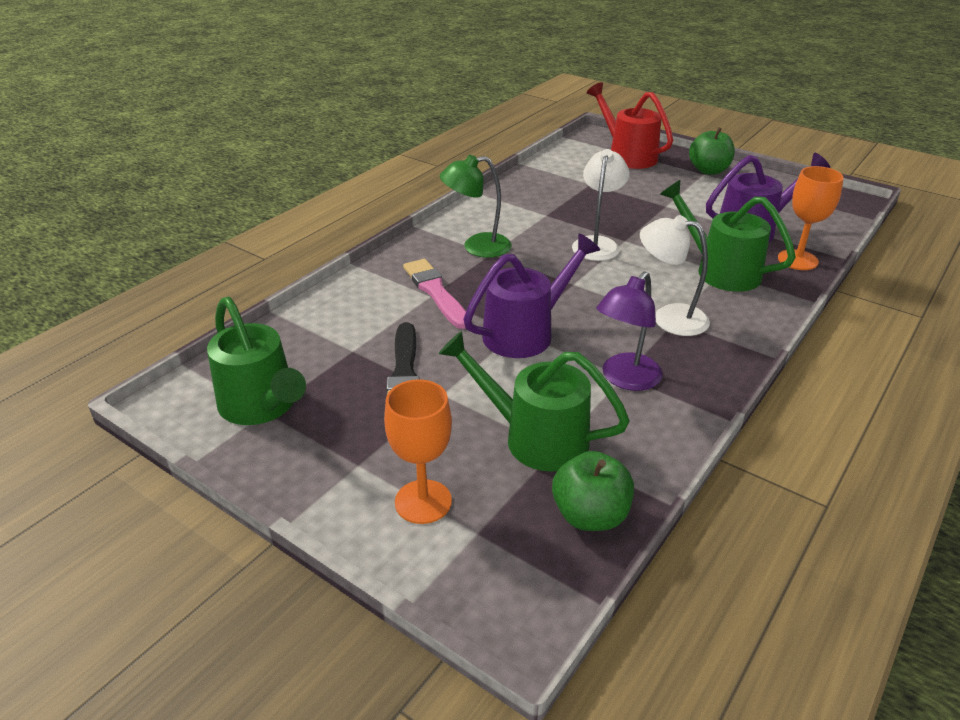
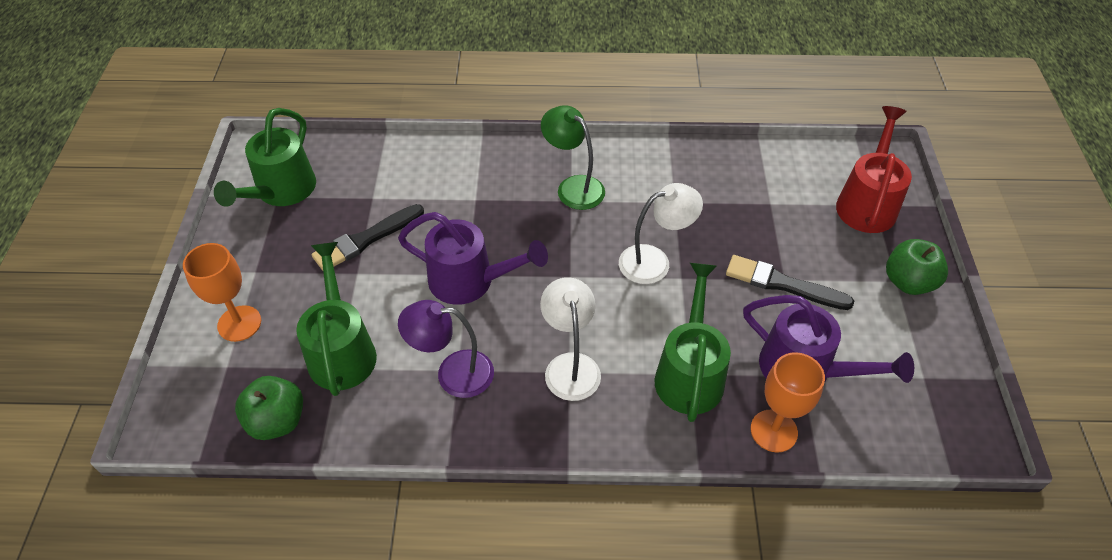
camera: 55 degrees right, 15 degrees up
pink brush [403,259,466,329] -> none
none -> black brush [726,255,854,310]

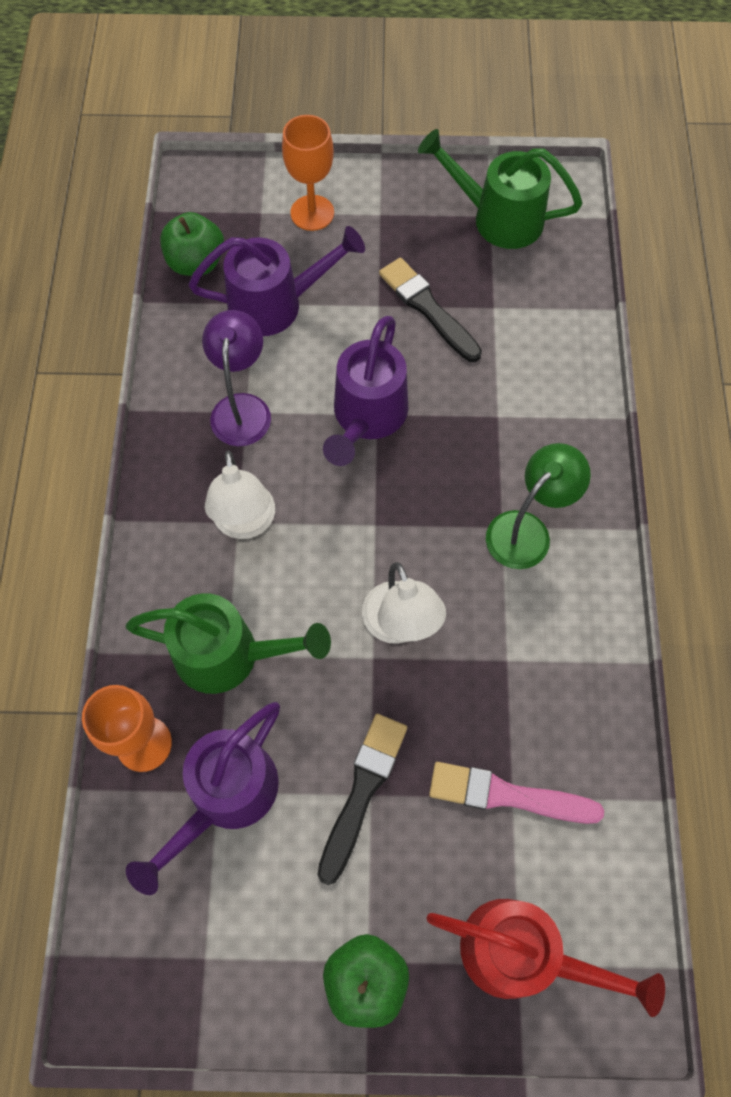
camera: 90 degrees right, 15 degrees up
green watering can [296,242,377,396] -> purple watering can [189,226,365,336]
white lamp [540,277,601,401] -> white lamp turned 90 degrees clockwise [204,451,275,539]
none -> pink brush [429,762,604,824]

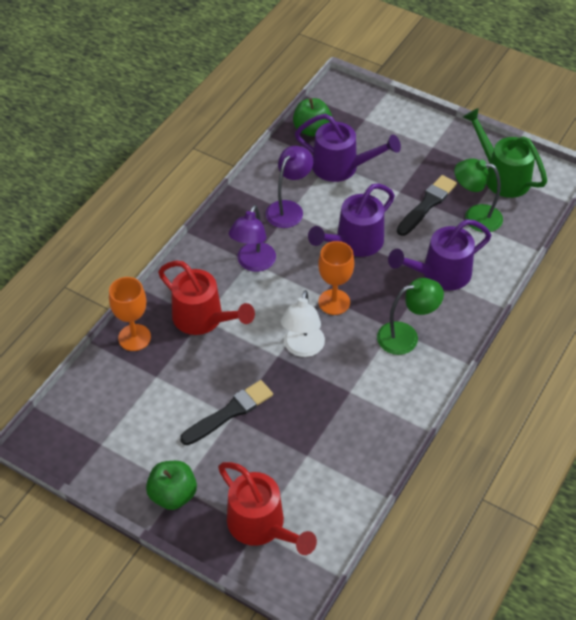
camera: 30 degrees right, 15 degrees down
green watering can [125,593,331,694] -> red watering can [158,261,255,335]
purple watering can [126,702,280,895] -> purple watering can moved to [388,219,491,290]
white lamp [204,451,275,539] -> purple lamp [229,205,276,272]
orange goblet [282,115,334,231] -> orange goblet moved to [318,241,354,315]
black brush [379,258,482,362] -> black brush turned 45 degrees clockwise [397,175,457,236]
pink brush [429,762,604,824] -> none
none -> green lamp [454,158,503,232]

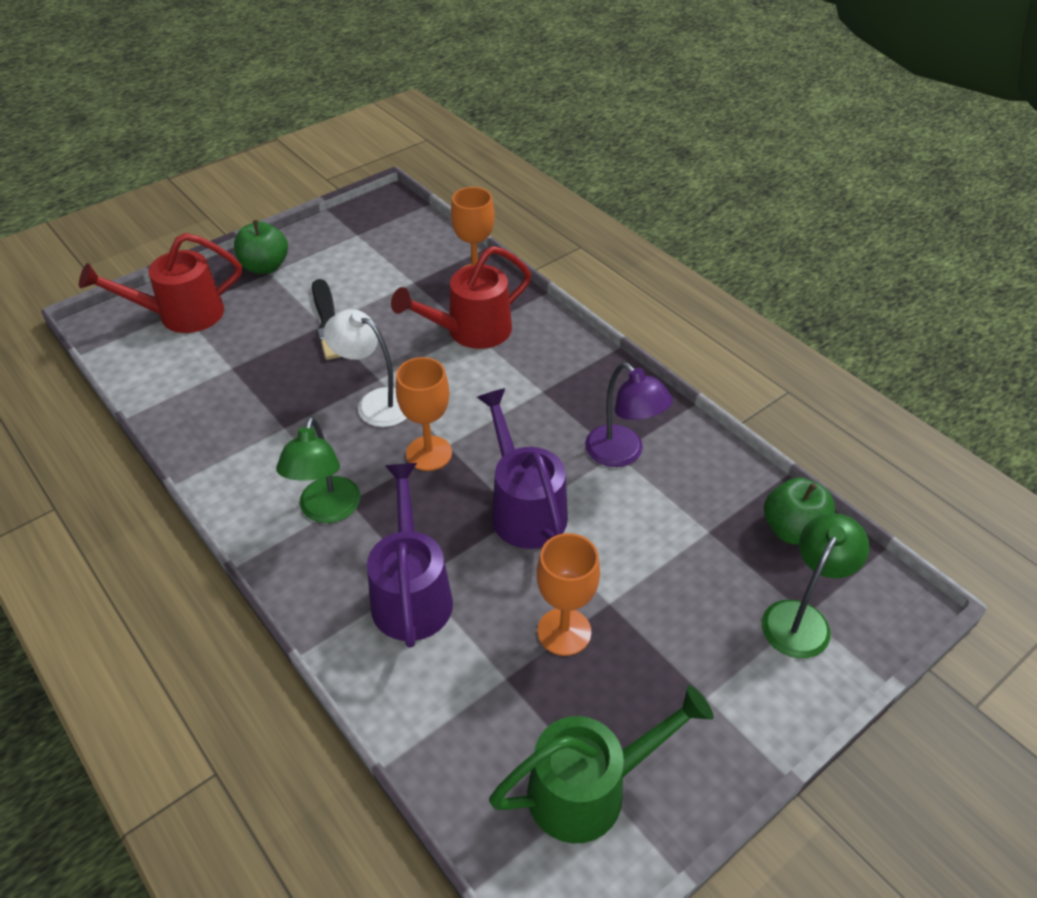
camera: 110 degrees right, 5 degrees down
purple lamp [229,205,276,272] -> none
purple watering can [295,114,401,182] -> none
black brush [397,175,457,236] -> orange goblet [537,533,600,656]
green lamp [454,158,503,232] -> green lamp moved to [762,513,870,659]

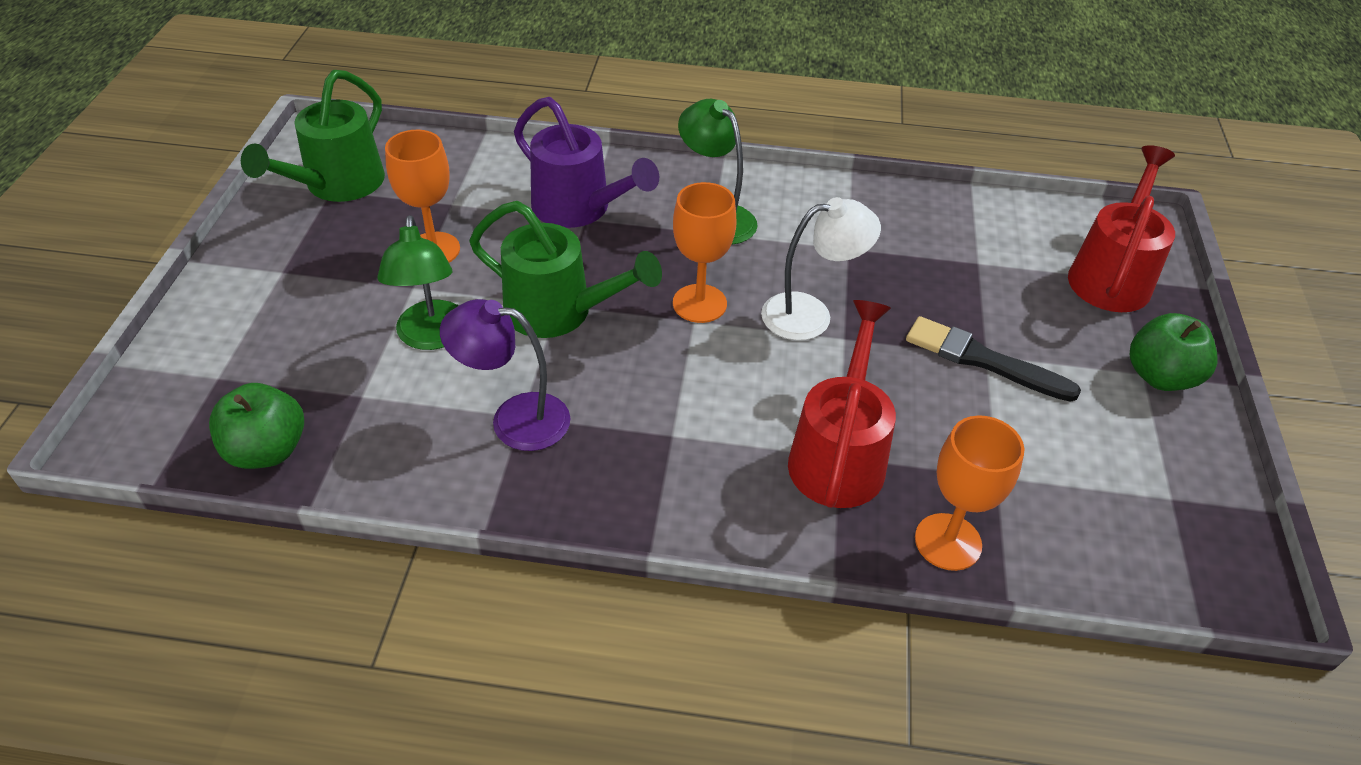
camera: 135 degrees right, 0 degrees up
purple watering can [477,388,568,549] -> green watering can [469,201,662,338]
green lamp [762,513,870,659] -> green lamp moved to [377,215,458,350]

